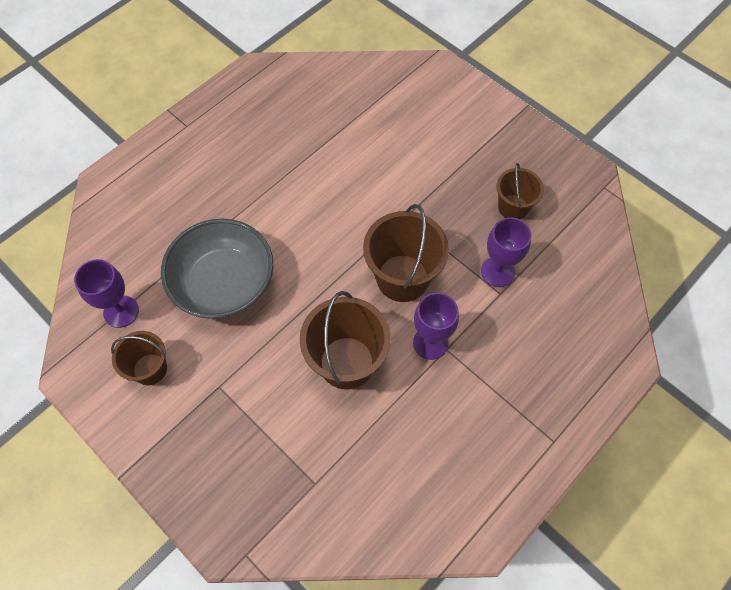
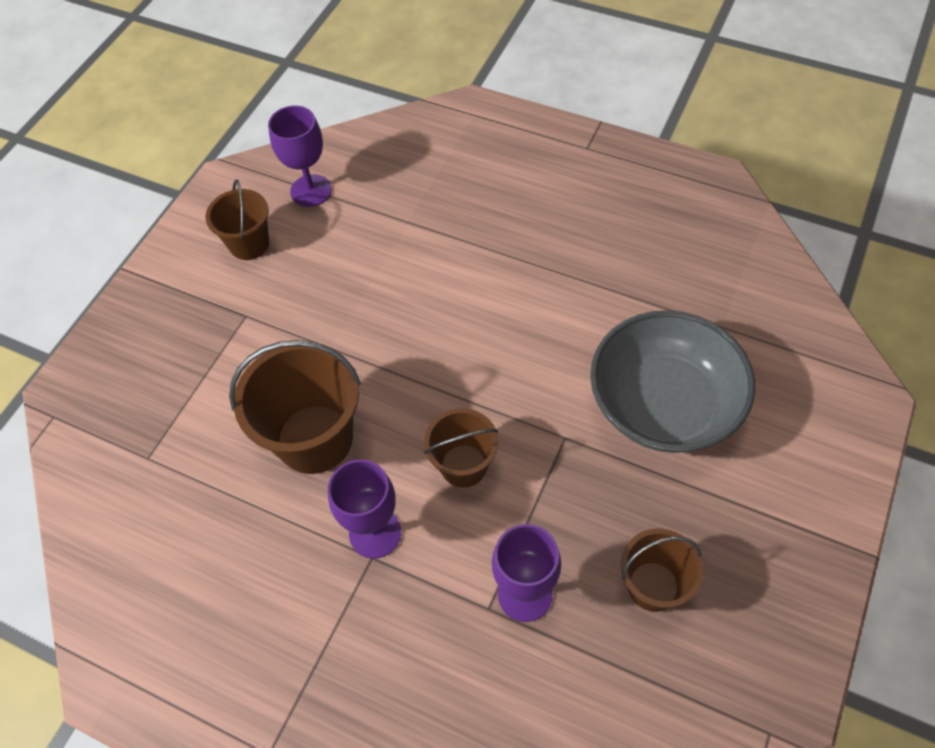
camera: 75 degrees right, 5 degrees down
grey bowl [161,218,273,319] -> grey bowl moved to [590,310,755,453]
brown bucket [363,204,449,302] -> brown bucket [424,408,498,488], size x0.60

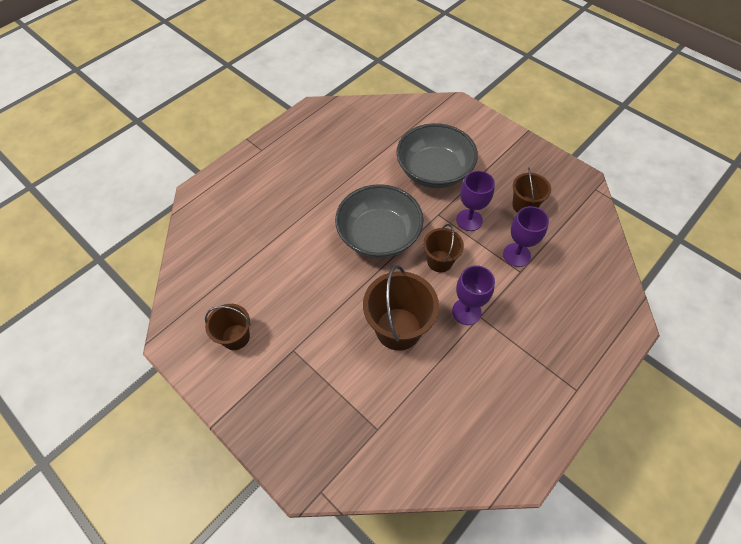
camera: 75 degrees left, 0 degrees up
purple goblet [268,105,332,207] -> purple goblet moved to [456,171,495,231]
none -> grey bowl [335,184,423,259]

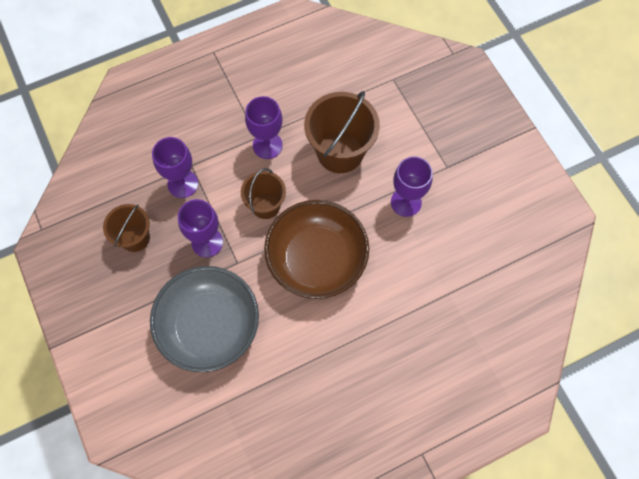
camera: 160 degrees left, 10 degrees up
brown bucket [205,304,251,350] -> none
grey bowl [335,184,423,259] -> brown bowl [264,200,369,299]
none -> purple goblet [391,157,433,217]

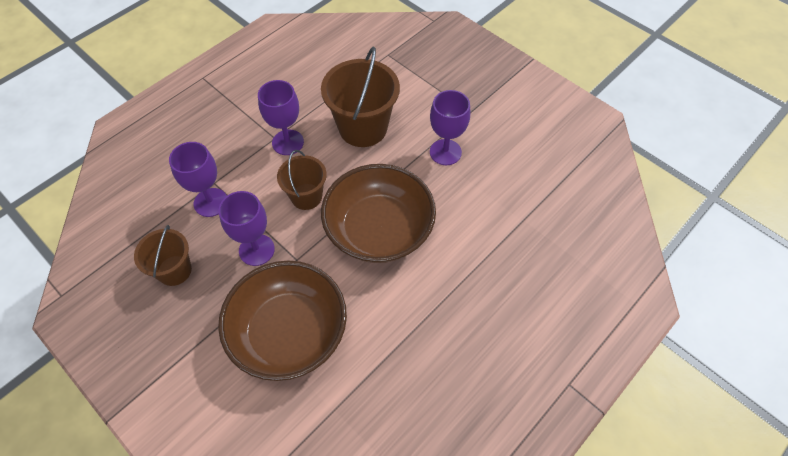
camera: 20 degrees left, 10 degrees down
grey bowl [150,266,259,372] -> brown bowl [218,260,347,381]

